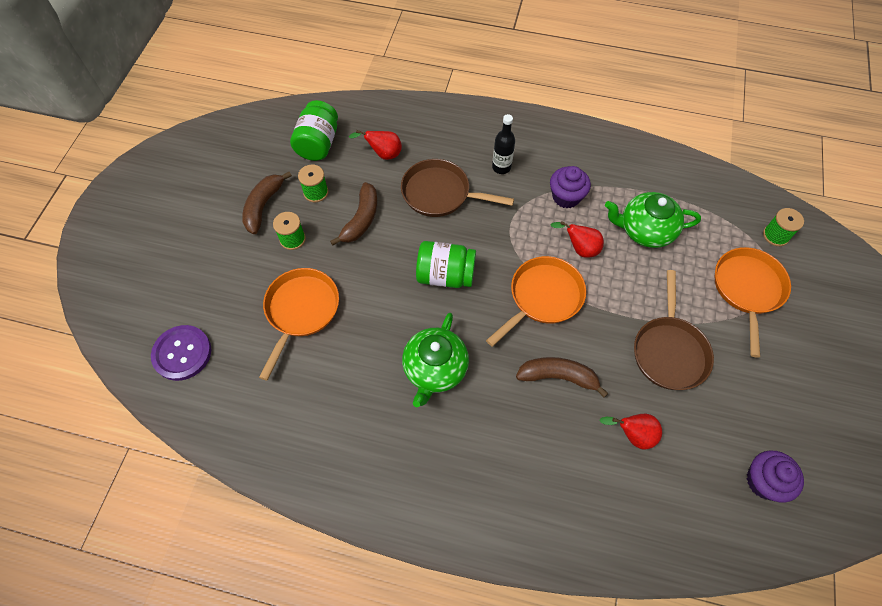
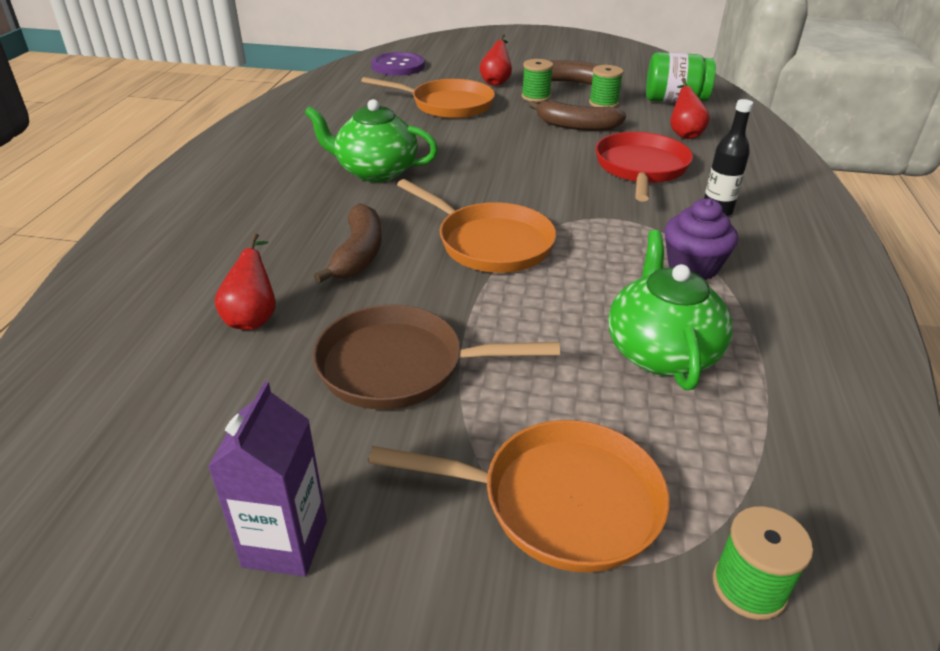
camera: 85 degrees right, 25 degrees down
brown pan [401,159,514,217] -> red pan [596,132,693,202]
green jar [416,241,476,288] -> none
red pear [550,221,604,258] -> red pear moved to [480,34,512,86]
purple cupcake [747,451,804,503] -> none
none -> purple carton [208,382,327,577]

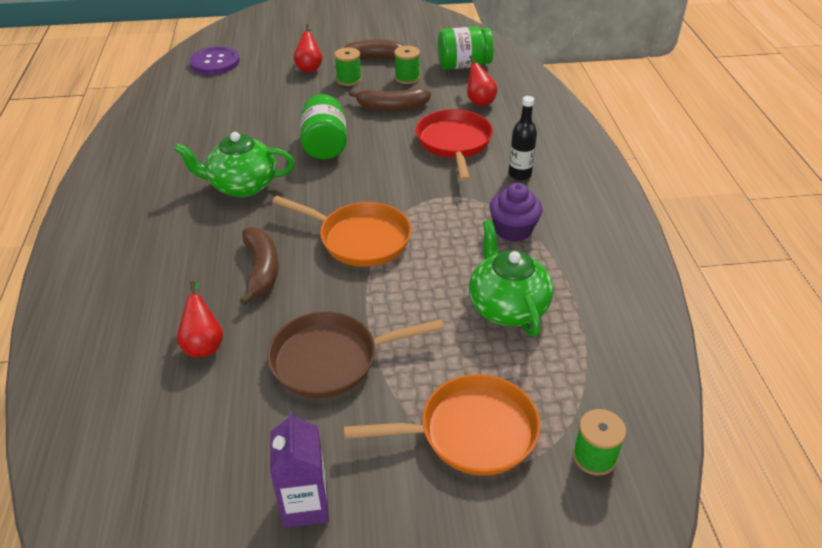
camera: 15 degrees left, 5 degrees up
orange pan [361,77,495,119] -> none
none -> green jar [300,94,347,160]

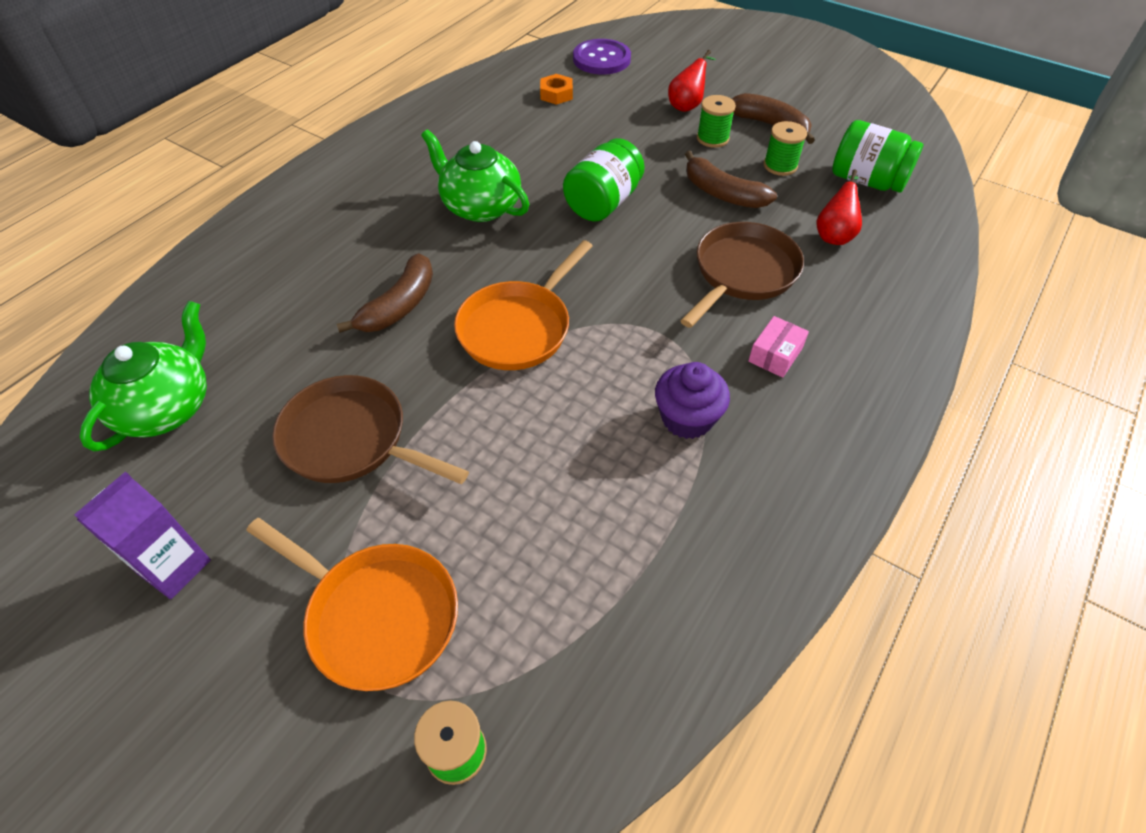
camera: 40 degrees right, 10 degrees up
red pear [177,281,223,358] -> none
orange pan [272,196,411,267] -> orange pan turned 60 degrees clockwise [454,240,592,370]
red pan [416,109,493,181] -> brown pan [680,222,804,328]
green teapot [469,220,554,337] -> green teapot moved to [80,301,207,452]
black bottle [508,96,537,180] -> pink box [748,316,809,378]
none -> orange nut [540,74,573,105]

